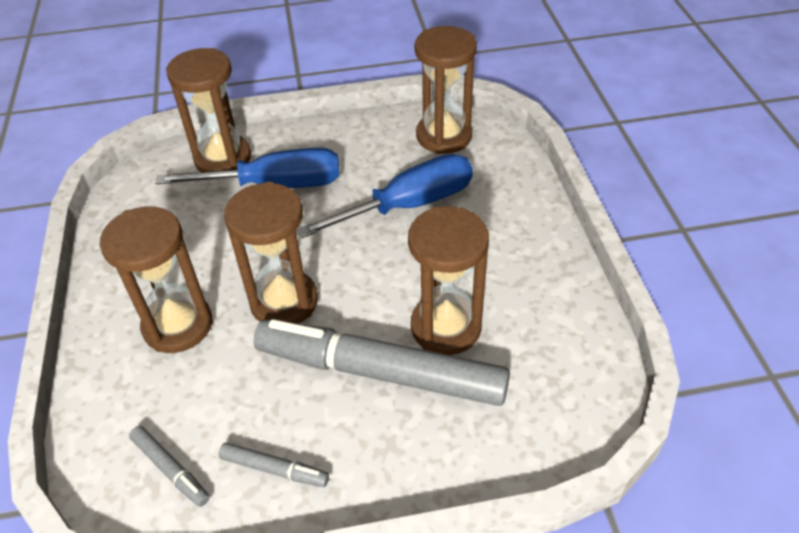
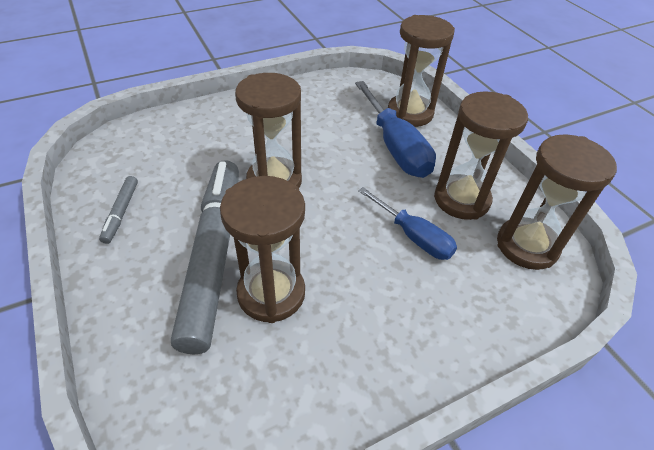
camera: 70 degrees right, 0 degrees up
brown hourglass [100,207,213,353] -> brown hourglass moved to [434,91,528,220]
grey marker [129,426,210,507] -> none
blue screwdriver [297,154,473,238] -> blue screwdriver [358,187,457,260], size x0.64

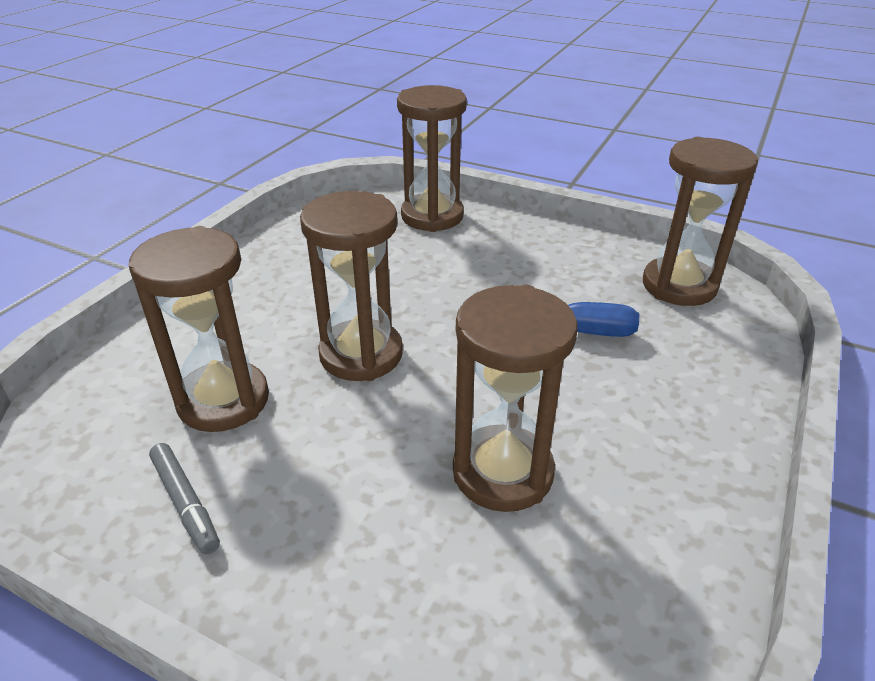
camera: 35 degrees left, 10 degrees down
grey marker [171,160,239,354] -> none
blue screwdriver [355,81,436,178] -> none
brown hourglass [434,91,528,220] -> brown hourglass moved to [128,226,269,432]

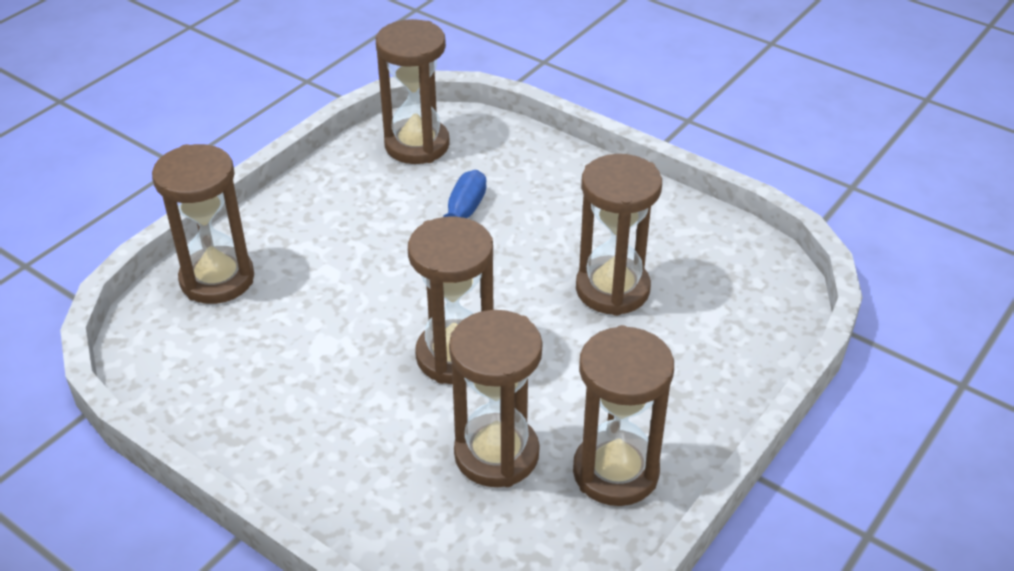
camera: 80 degrees left, 5 degrees up
grey marker [149,443,220,554] -> brown hourglass [573,325,674,506]

